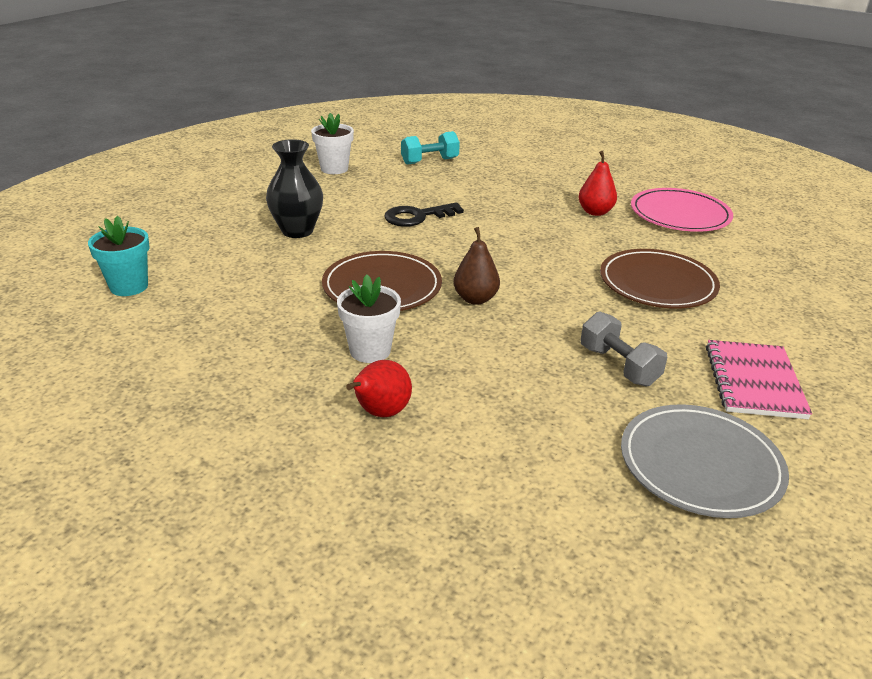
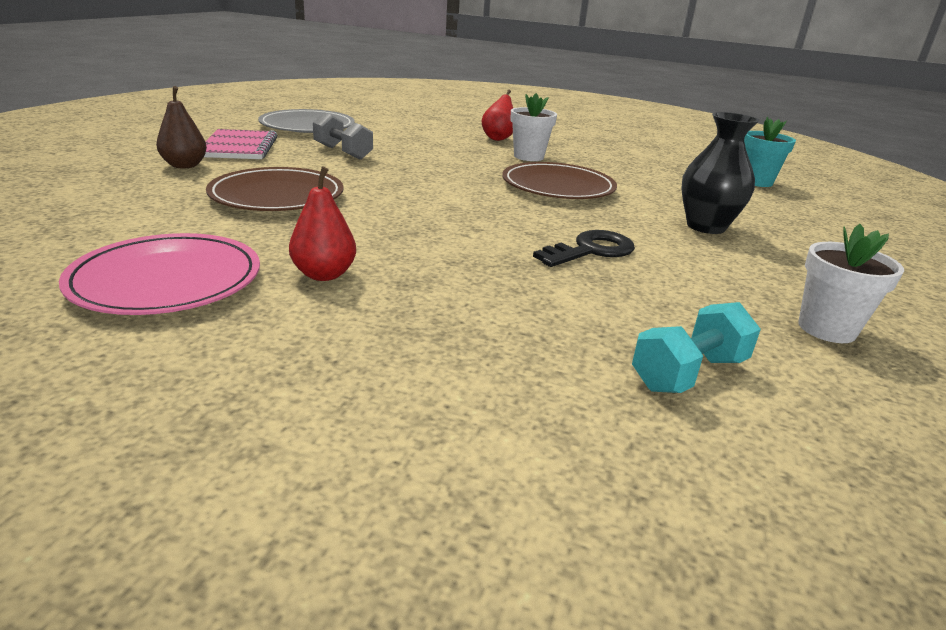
camera: 165 degrees right, 5 degrees down
brown pear [453,227,500,305] -> brown pear moved to [156,86,207,168]

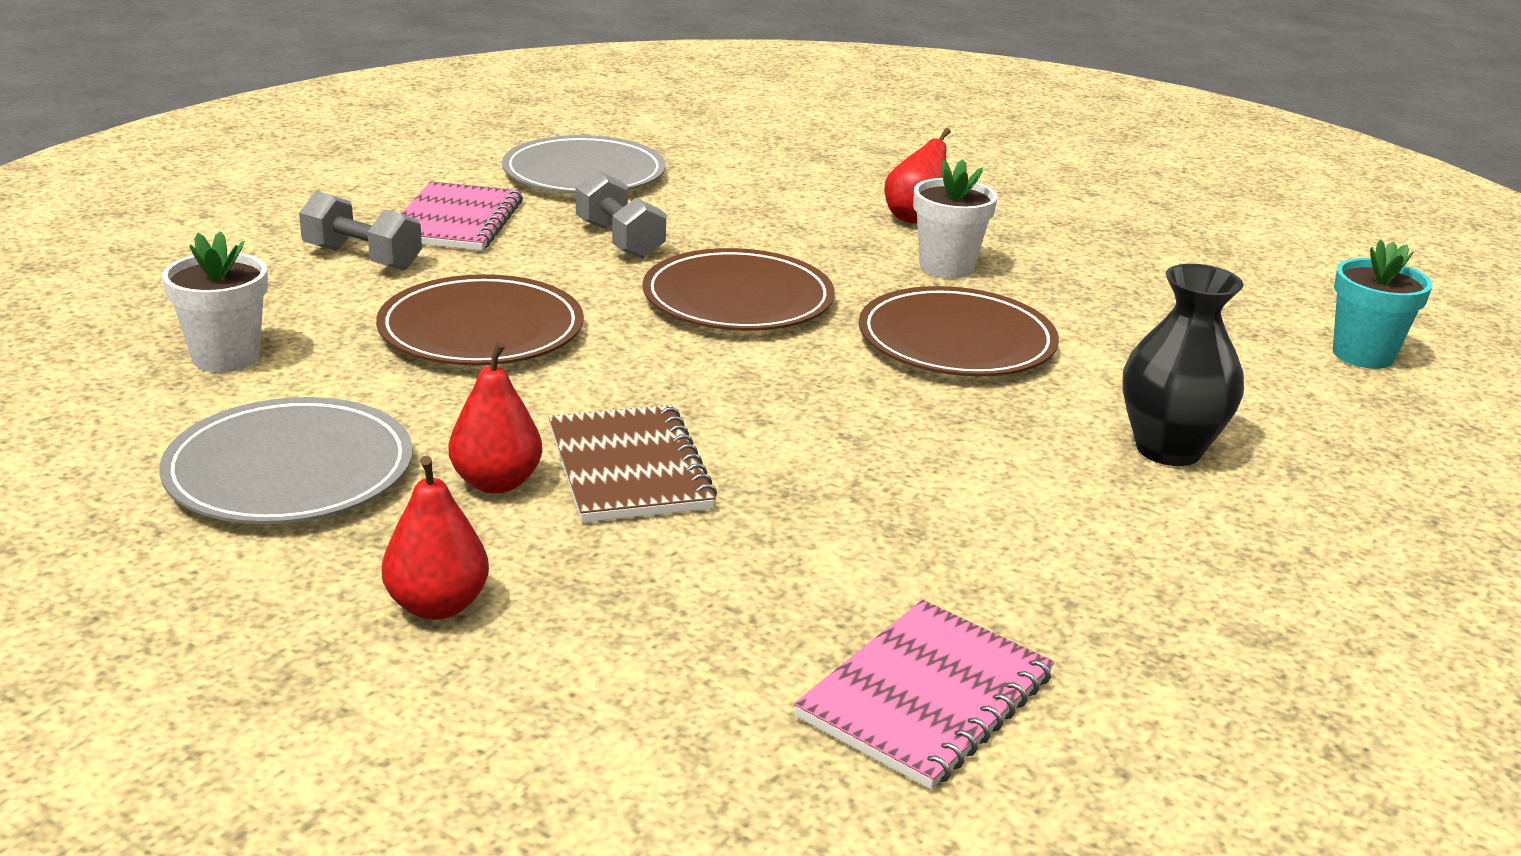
camera: 15 degrees right, 0 degrees up
pink plate [59,233,260,315] -> grey plate [159,397,413,524]
brown pear [156,86,207,168] -> grey dumbbell [299,191,422,271]
black key [533,230,635,267] -> none
turquoise dumbbell [632,302,761,393] -> pink notebook [794,600,1054,789]
white flower pot [798,224,904,343] -> white flower pot moved to [162,231,268,373]
none -> red pear [381,456,489,620]
none -> brown notebook [549,405,717,523]
none -> brown plate [642,248,835,331]

